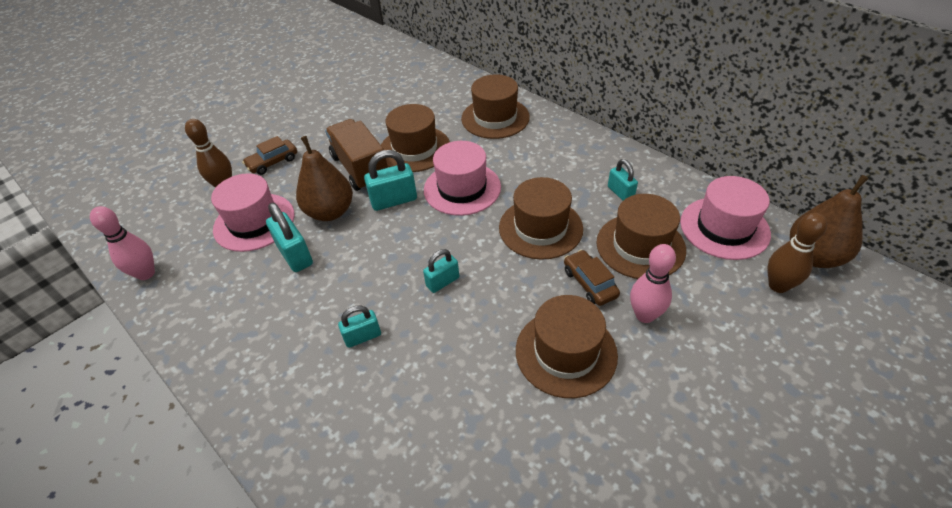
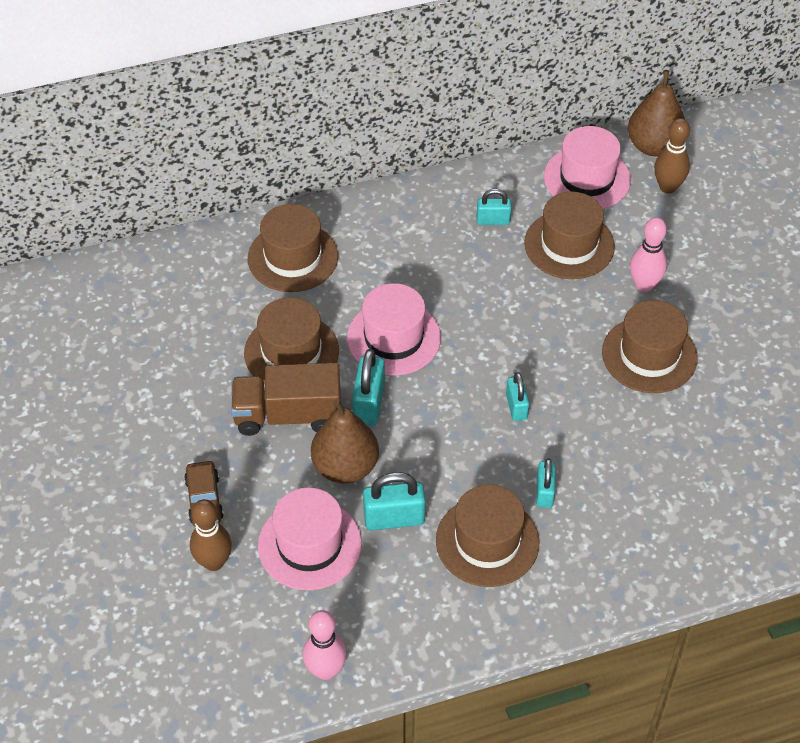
camera: 65 degrees left, 5 degrees up
brown hat [499,177,583,260] -> brown hat moved to [436,484,539,587]
brown car [564,250,620,306] -> none

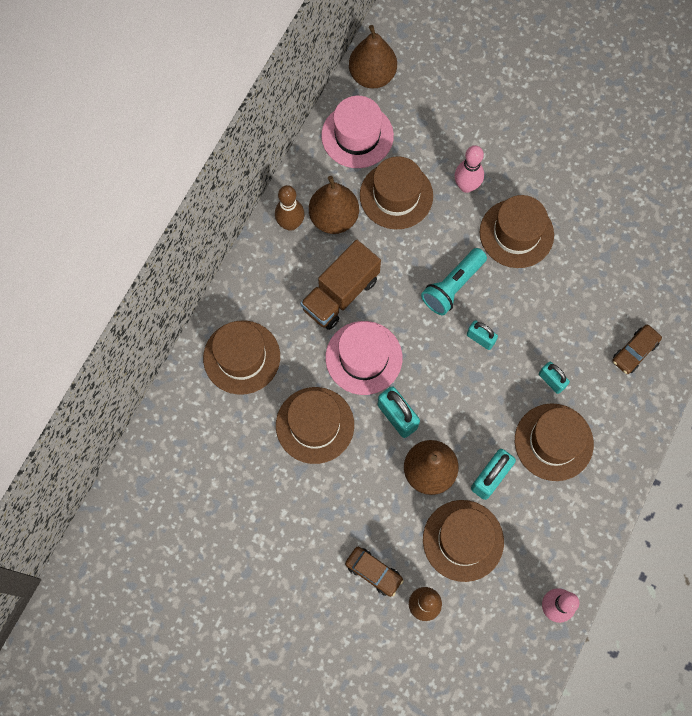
camera: 45 degrees left, 20 degrees up
brown truck [231,363,341,436] -> brown truck moved to [300,240,381,330]
pink hat [258,488,362,590] -> brown hat [423,500,504,582]
turquoise padlock [477,189,511,225] -> brown pear [309,176,359,234]
brown bowling pin [654,118,690,193] -> brown bowling pin moved to [275,185,305,231]
none -> turquoise flashlight [421,248,487,315]
none -> brown car [612,325,662,374]

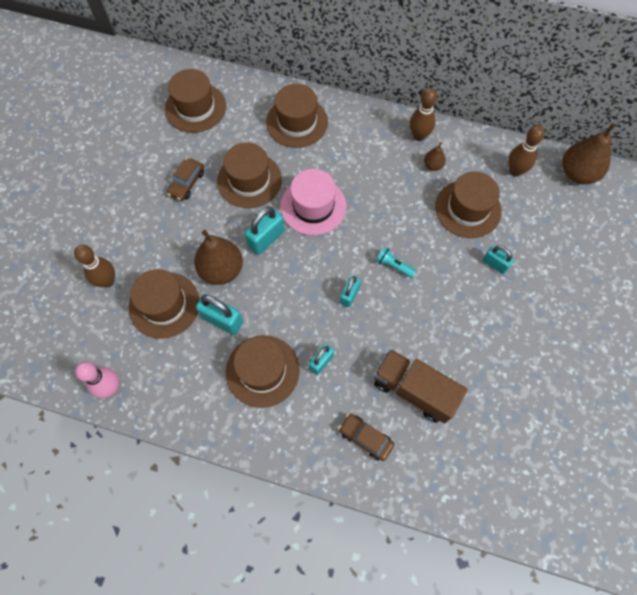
camera: 80 degrees right, 5 degrees down
brown truck [300,240,381,330] -> brown truck moved to [374,349,468,424]
brown pear [309,176,359,234] -> brown pear [424,142,446,171], size x0.49
pink hat [321,96,394,168] -> brown bowling pin [508,125,545,176]
brown car [345,547,404,597] -> brown car moved to [167,158,204,201]
turquoise flashlight [421,248,487,315] -> turquoise flashlight [376,247,416,278], size x0.58
pink bowling pin [454,145,484,193] -> turquoise padlock [483,245,514,274]
brown hat [480,195,554,268] -> brown hat moved to [165,69,226,133]

